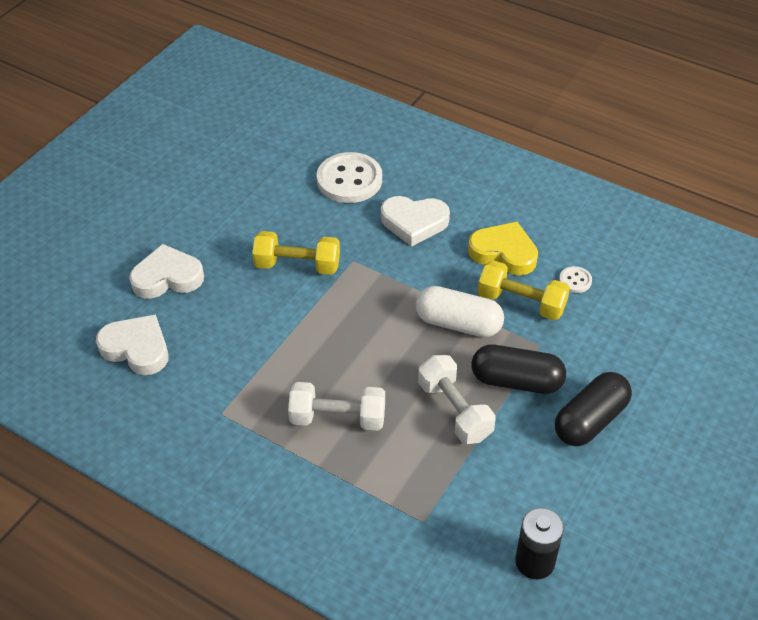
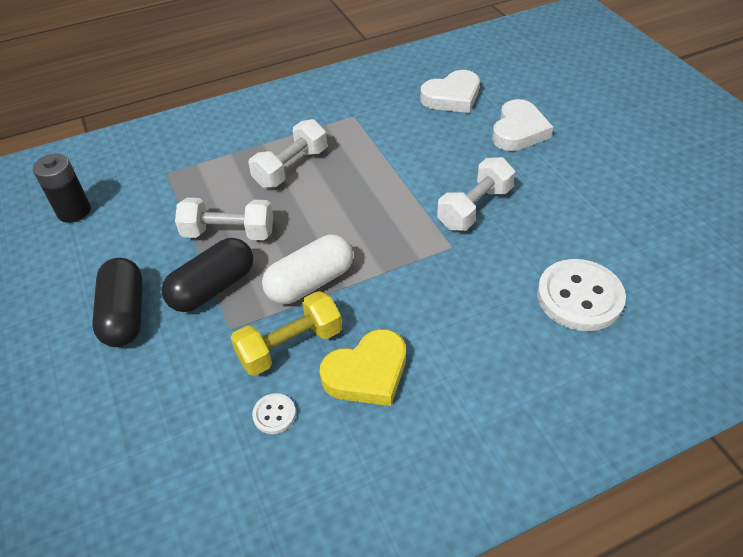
camera: 125 degrees right, 0 degrees up
yellow dumbbell [252,231,340,275] -> white dumbbell [437,157,515,231]
white heart [381,196,450,247] -> none

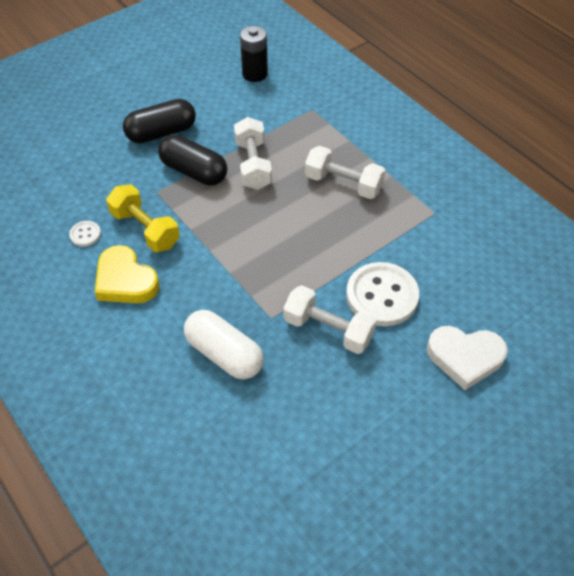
camera: 75 degrees right, 5 degrees up
white capsule [262,234,353,304] -> white capsule moved to [184,310,264,379]
white heart [420,70,480,113] -> none
white button [537,259,626,331] -> white button moved to [346,262,419,326]

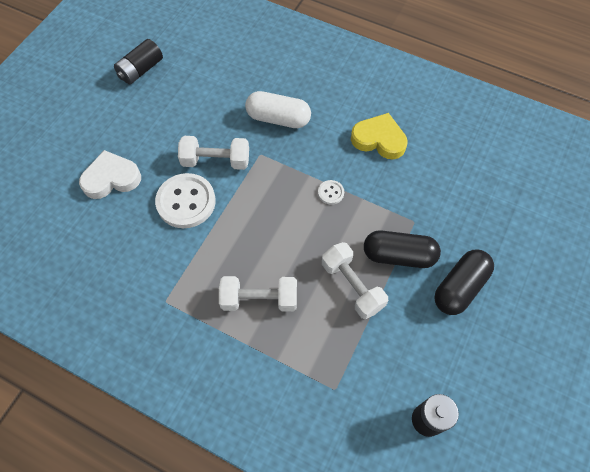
camera: 155 degrees right, 10 degrees up
white button [69,221,101,247] -> white button moved to [318,180,344,205]
yellow dumbbell [106,184,180,252] -> none
none -> black battery [114,39,163,84]

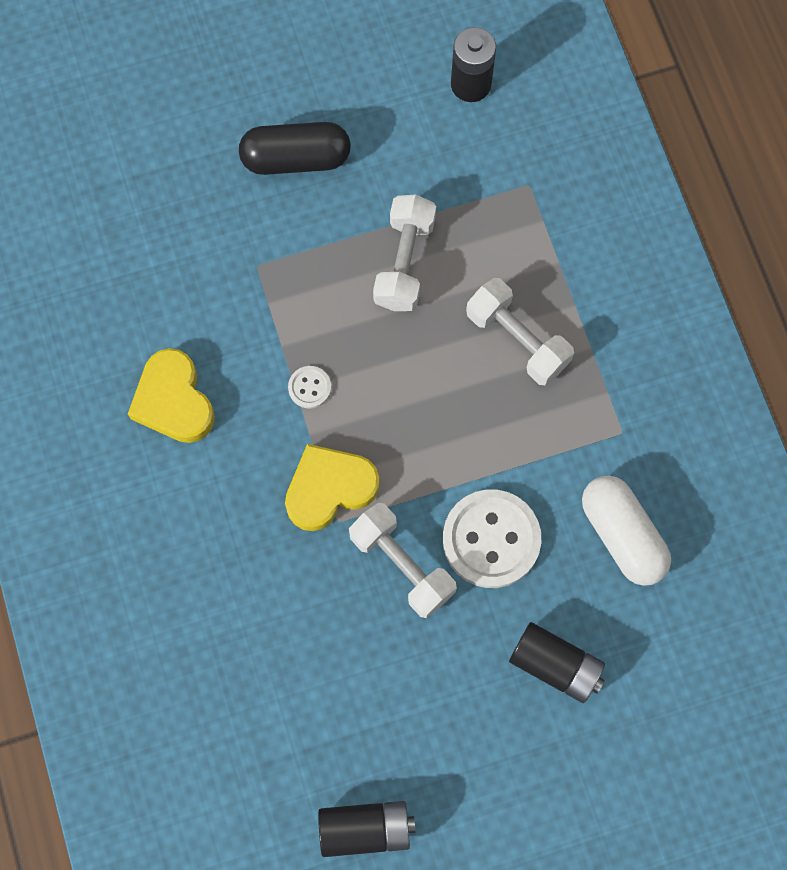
camera: 135 degrees left, 10 degrees up
white heart [79,150,141,199] -> black battery [509,622,605,703]
white capsule [245,91,311,128] -> white capsule moved to [582,476,671,586]
black capsule [364,230,441,268] -> none
none -> yellow heart [285,444,379,531]

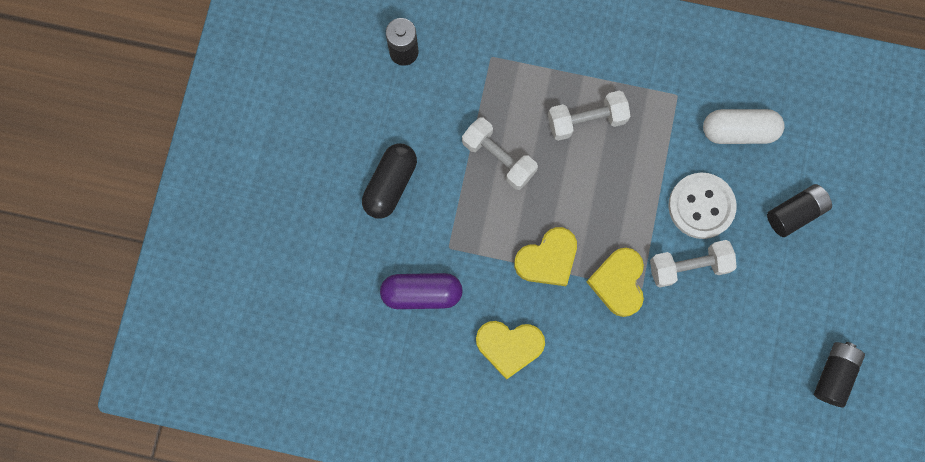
camera: 60 degrees left, 5 degrees up
white button [288,366,331,409] -> yellow heart [514,227,577,286]
none -> purple capsule [380,273,463,309]

